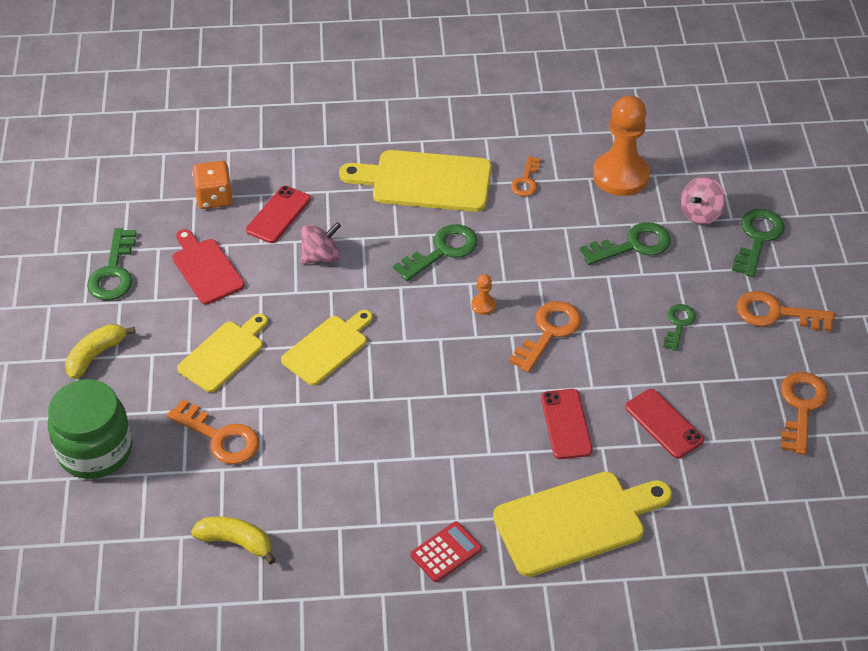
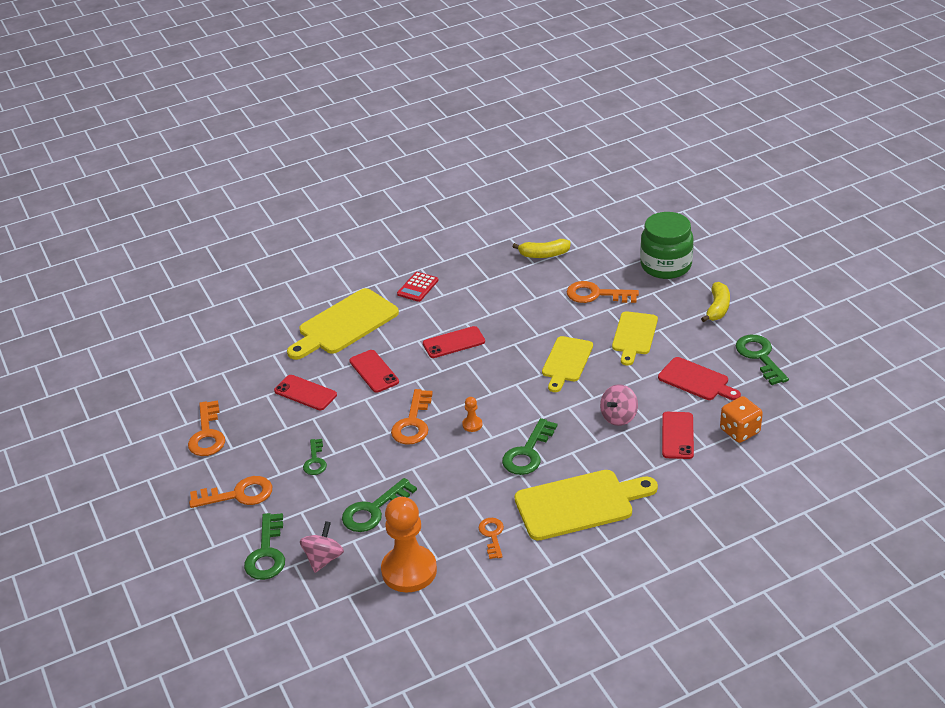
camera: 160 degrees right, 10 degrees down
none -> red phone [423,326,485,358]

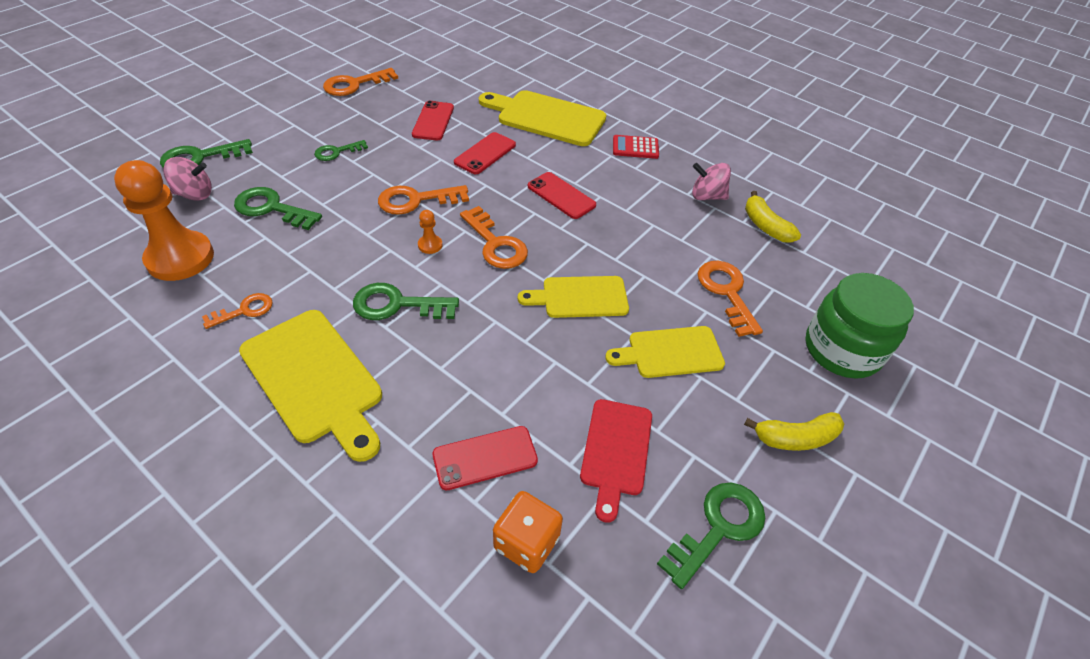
camera: 60 degrees right, 10 degrees up
orange key [189,476,272,508] -> orange key moved to [460,206,528,269]
pink spinning top [600,384,638,426] -> pink spinning top moved to [692,163,731,200]

